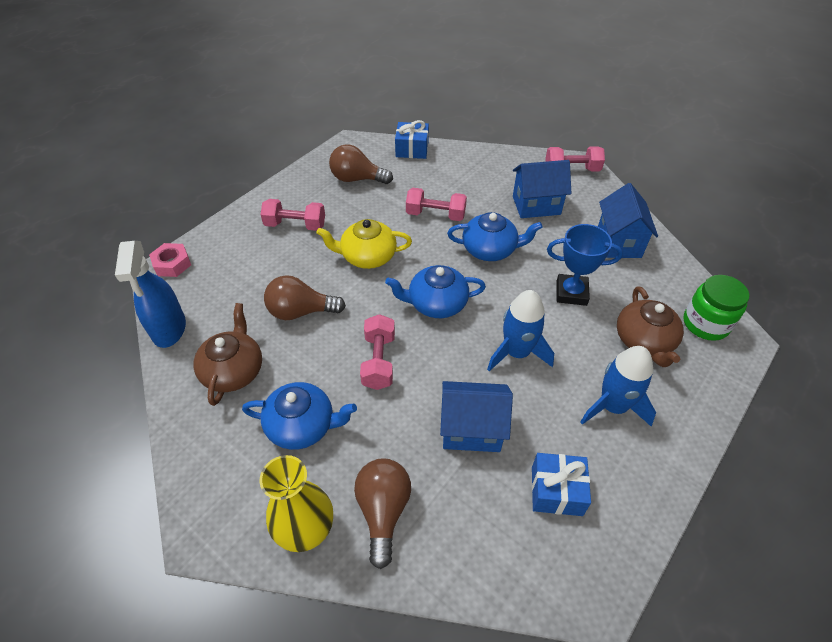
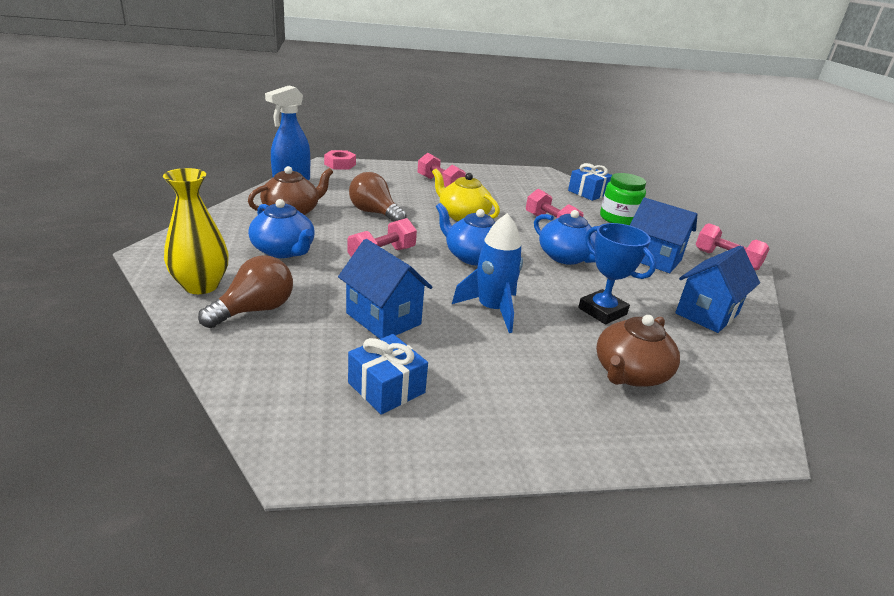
camera: 40 degrees right, 20 degrees down
brown light bulb [329,145,393,184] -> none
blue rocket [580,346,656,427] -> none
green jar [683,275,749,341] -> green jar moved to [600,173,646,225]

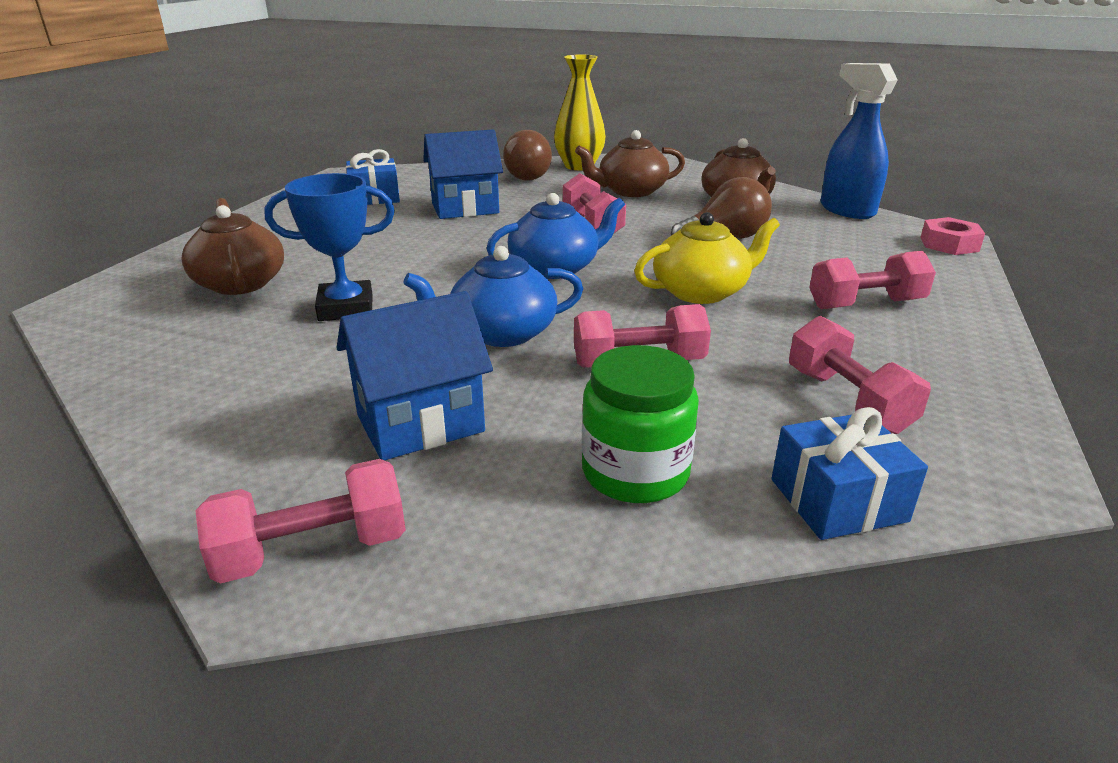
camera: 120 degrees right, 0 degrees up
blue teapot [248,199,315,258] -> brown teapot [575,130,685,197]
blue rocket [452,213,523,333] -> none
blue house [675,245,760,333] -> none
none -> pink dumbbell [789,316,931,434]

